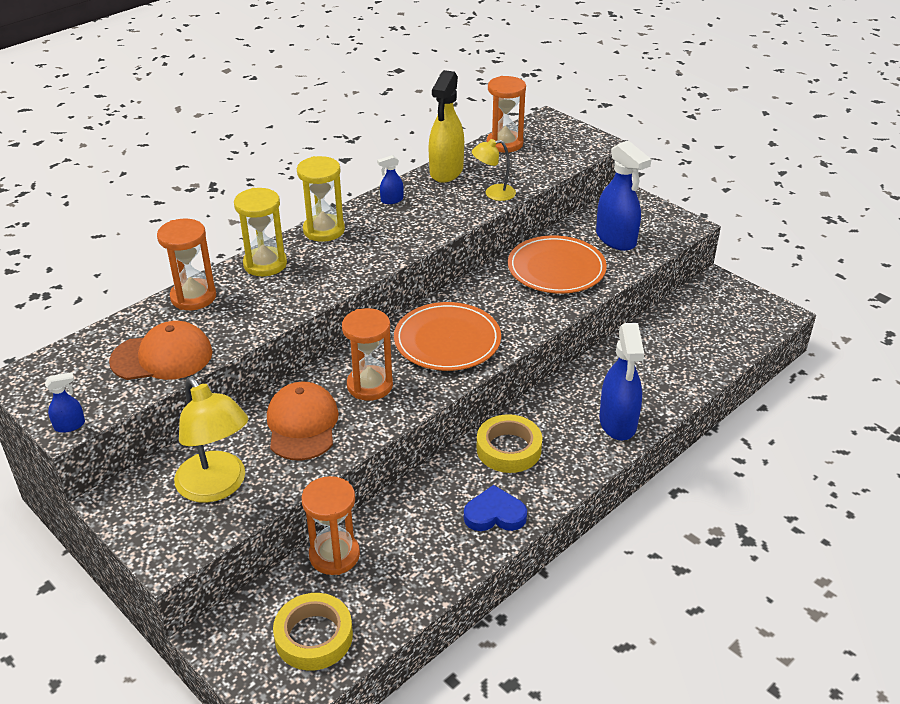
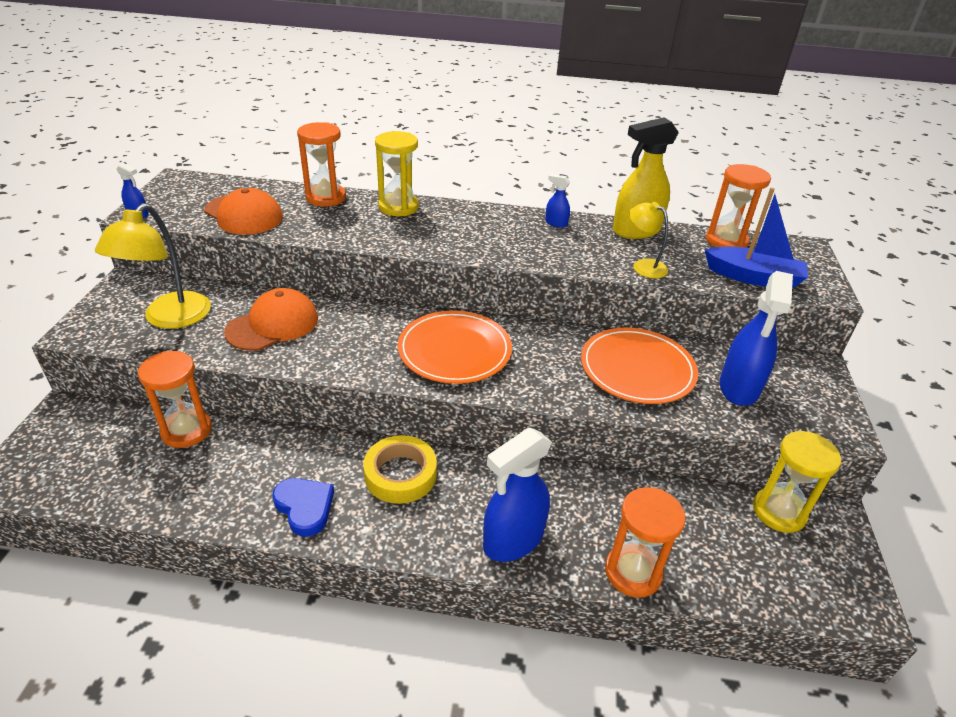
camera: 50 degrees right, 0 degrees up
yellow tape [273,593,353,671] -> none
yellow hourglass [297,156,345,242] -> yellow hourglass moved to [753,431,841,533]
orange hourglass [342,308,393,401] -> orange hourglass moved to [605,487,686,598]
none -> blue boat [704,188,808,288]

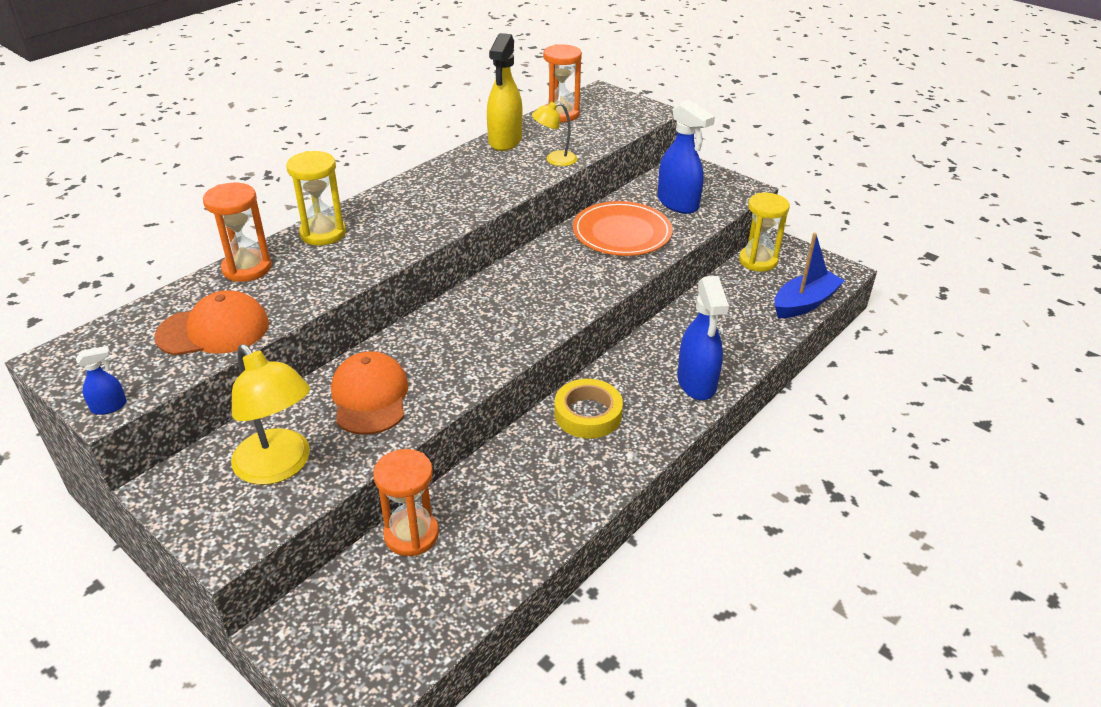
camera: 55 degrees left, 0 degrees up
blue heart [272,478,334,537] -> none
orange plate [398,311,512,384] -> none
blue spray bottle [545,174,570,228] -> none
orange hourglass [605,487,686,598] -> none
blue boat [704,188,808,288] -> blue boat moved to [774,233,845,318]

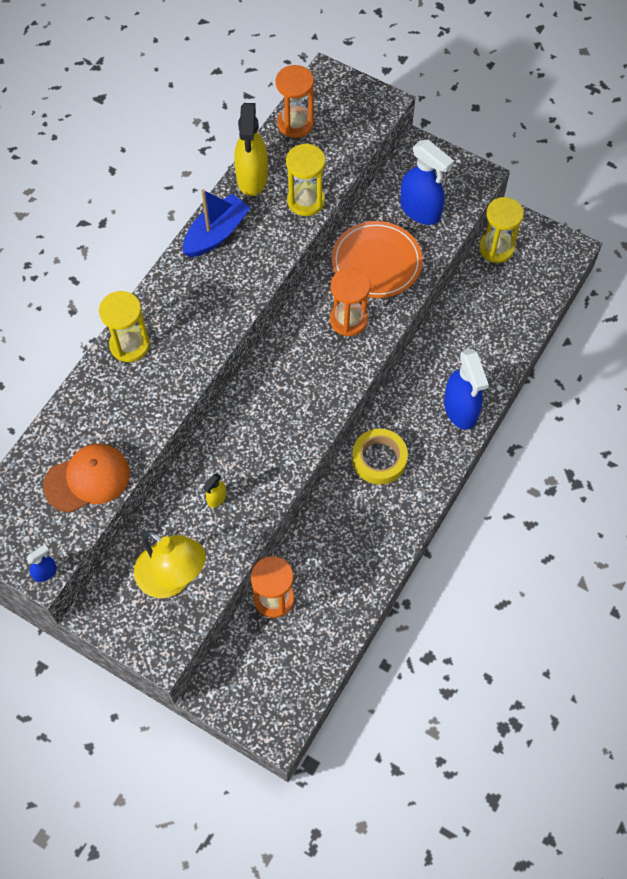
camera: 10 degrees left, 25 degrees up
orange hourglass [203,183,272,282] -> orange hourglass moved to [330,268,370,336]
orange cap [331,351,409,435] -> yellow spray bottle [203,473,226,508]
yellow lamp [532,102,577,166] -> yellow hourglass [286,143,326,216]
blue boat [774,233,845,318] -> blue boat moved to [183,189,251,257]

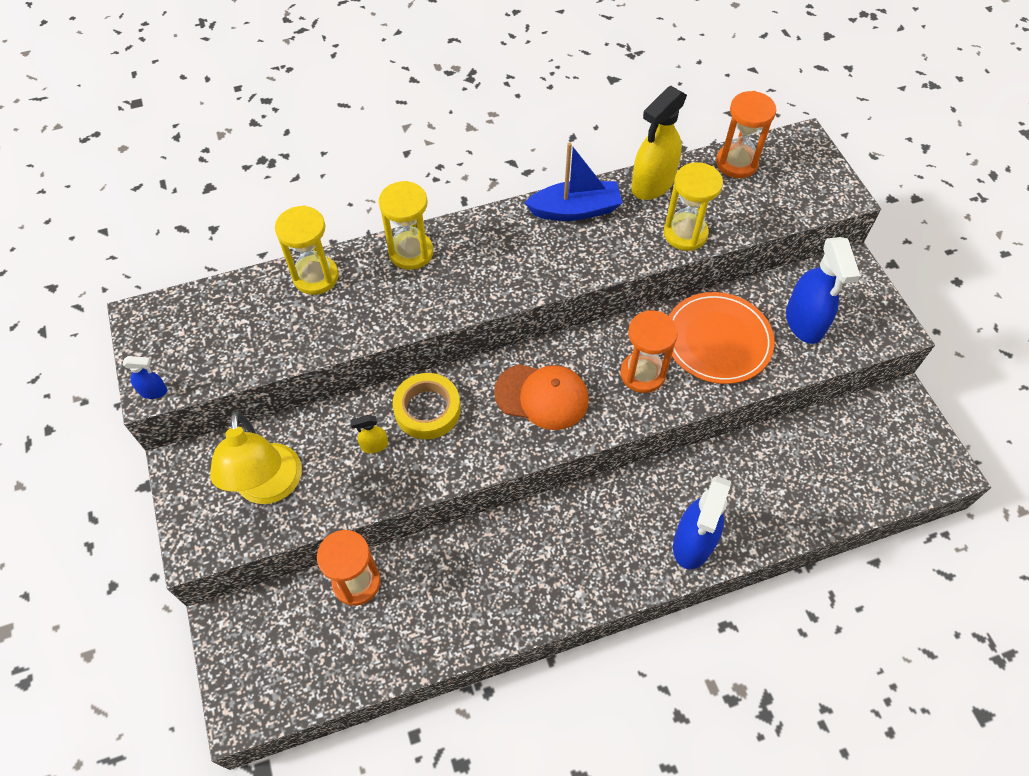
camera: 40 degrees right, 5 degrees down
orange cap [43,444,130,513] -> orange cap moved to [494,364,589,430]
yellow tape [352,428,408,485] -> yellow tape moved to [393,373,460,439]
yellow hourglass [479,197,524,263] -> yellow hourglass moved to [275,205,339,295]

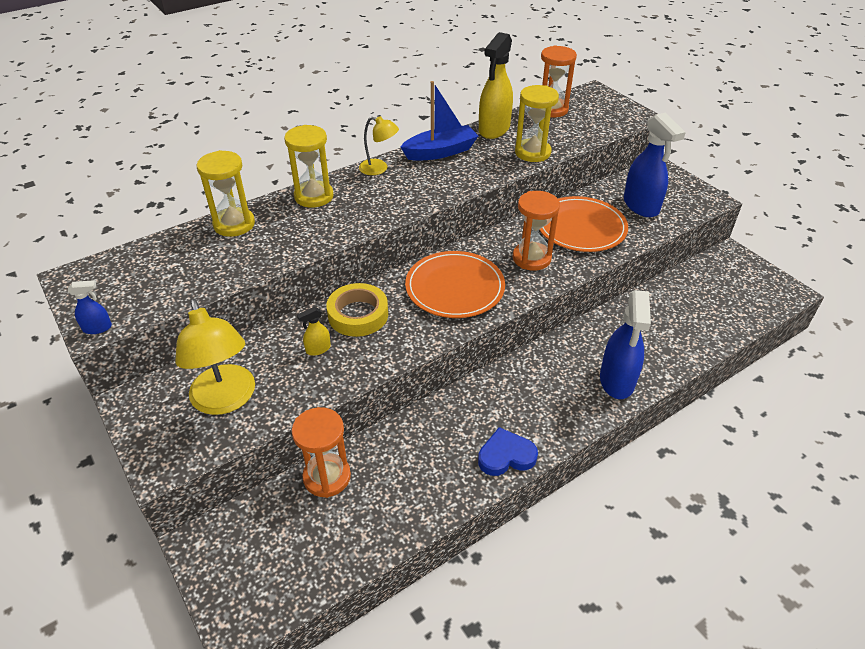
camera: 15 degrees left, 15 degrees down
orange cap [494,364,589,430] -> orange plate [405,251,505,318]
none -> yellow lamp [359,116,399,175]
none -> blue heart [478,427,538,476]

